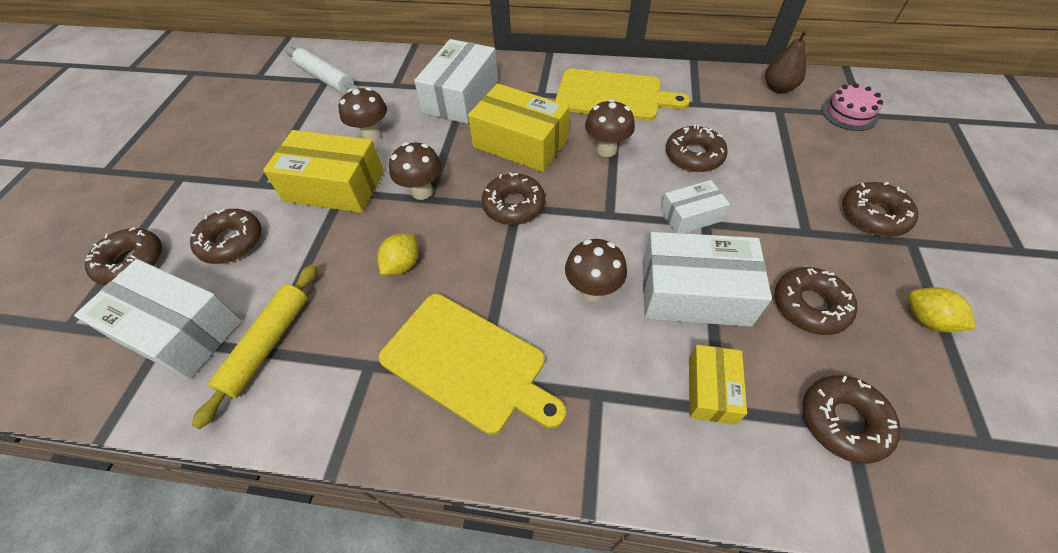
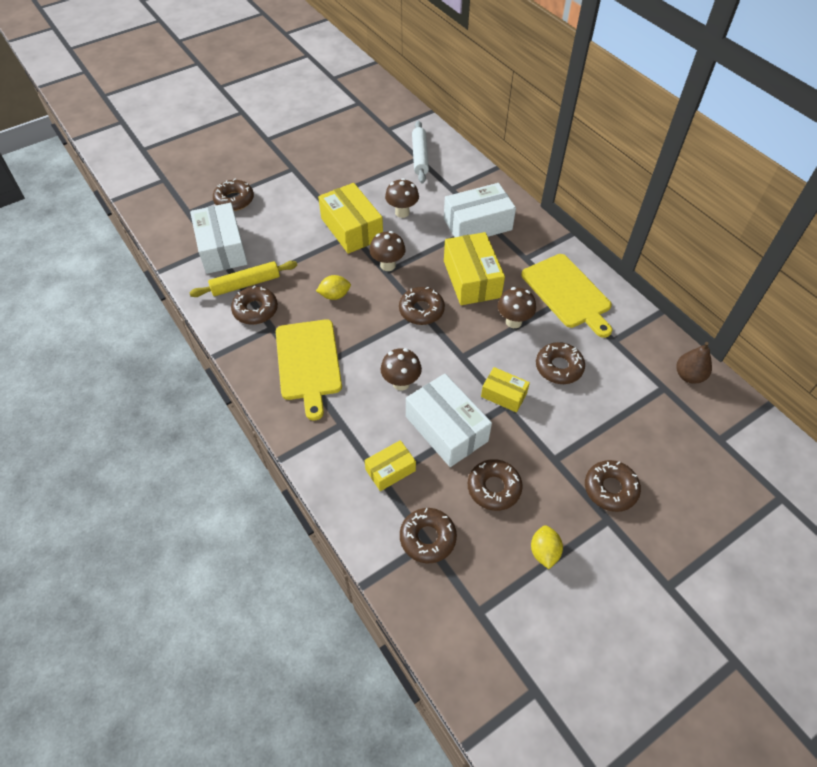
camera: 45 degrees right, 0 degrees up
brown donut [190,209,262,264] -> brown donut moved to [231,286,278,325]
white box [660,180,730,233] -> yellow box [481,367,530,412]
pink cake [821,83,883,131] -> none

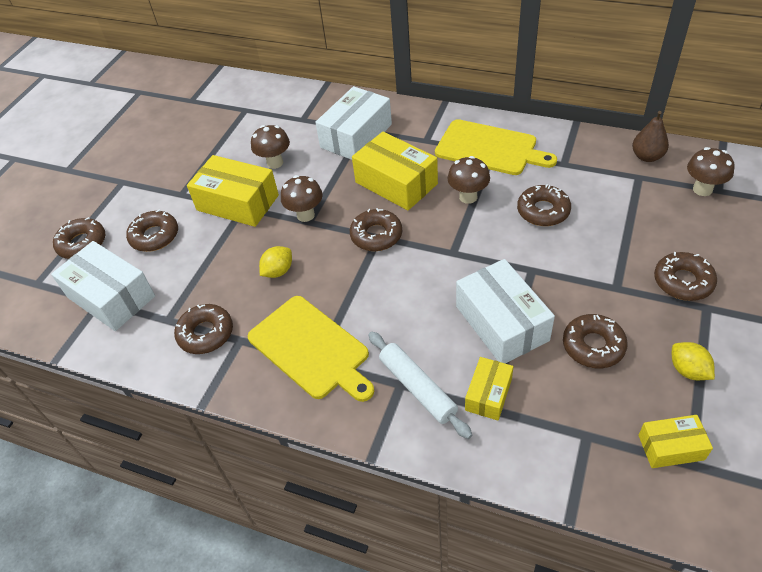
camera: 30 degrees left, 5 degrees down
yellow rolling pin [189,261,297,297] -> none
brown mushroom [381,348,422,391] -> brown mushroom moved to [687,147,735,196]
brown donut [400,508,457,563] -> brown donut moved to [126,210,178,252]
white box [406,374,492,467] -> white box turned 45 degrees clockwise [456,259,555,364]
white rolling pin [412,121,429,183] -> white rolling pin moved to [368,332,472,439]
yellow box [481,367,530,412] -> yellow box moved to [638,415,713,468]

